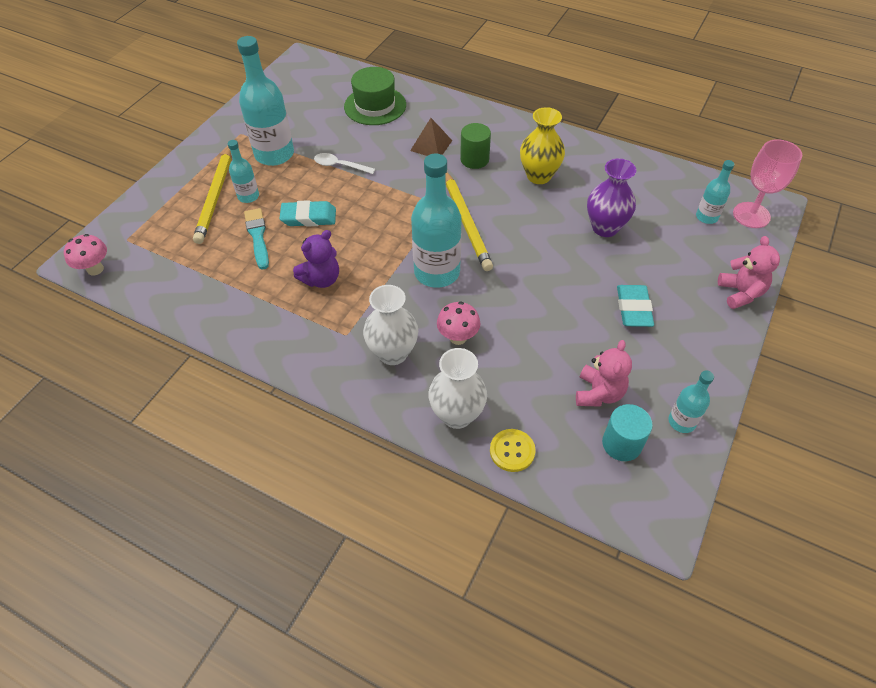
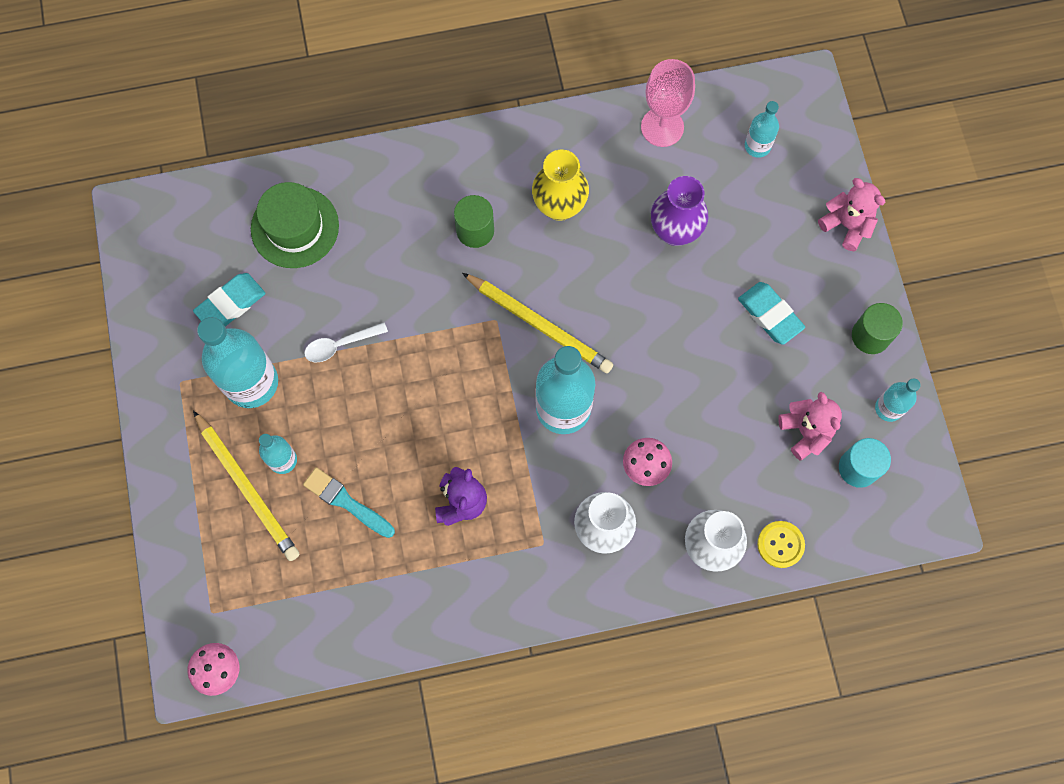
camera: 40 degrees left, 20 degrees up
turquoise eraser [279,200,336,227] -> turquoise eraser moved to [193,273,265,327]
brown pyramid [410,118,452,156] -> none
pink goblet [733,139,802,228] -> pink goblet moved to [641,59,695,147]
none -> green cylinder [852,303,903,354]

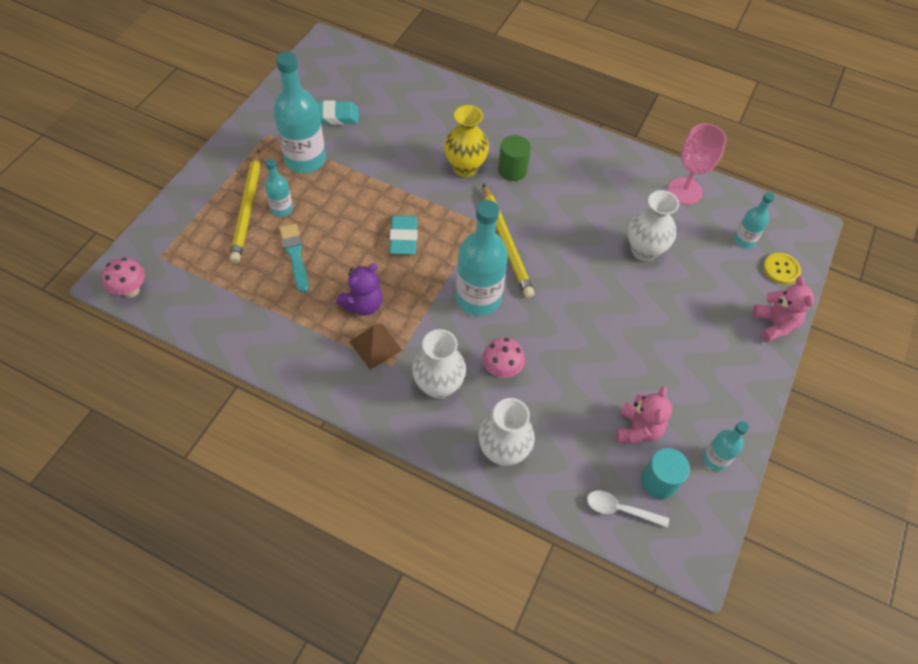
camera: 35 degrees right, 15 degrees down
green hat [251,182,339,268] -> none
white spoon [304,323,388,362] -> white spoon moved to [587,491,669,528]
yellow vase [532,150,589,221] -> yellow vase moved to [444,105,489,177]
purple vase [651,176,708,246] -> white vase [628,190,679,261]
turquoise eraser [738,282,805,345] -> turquoise eraser moved to [389,215,418,255]
yellow button [757,521,805,568] -> yellow button moved to [763,253,801,285]
green cylinder [852,303,903,354] -> none
none -> brown pyramid [350,323,403,370]

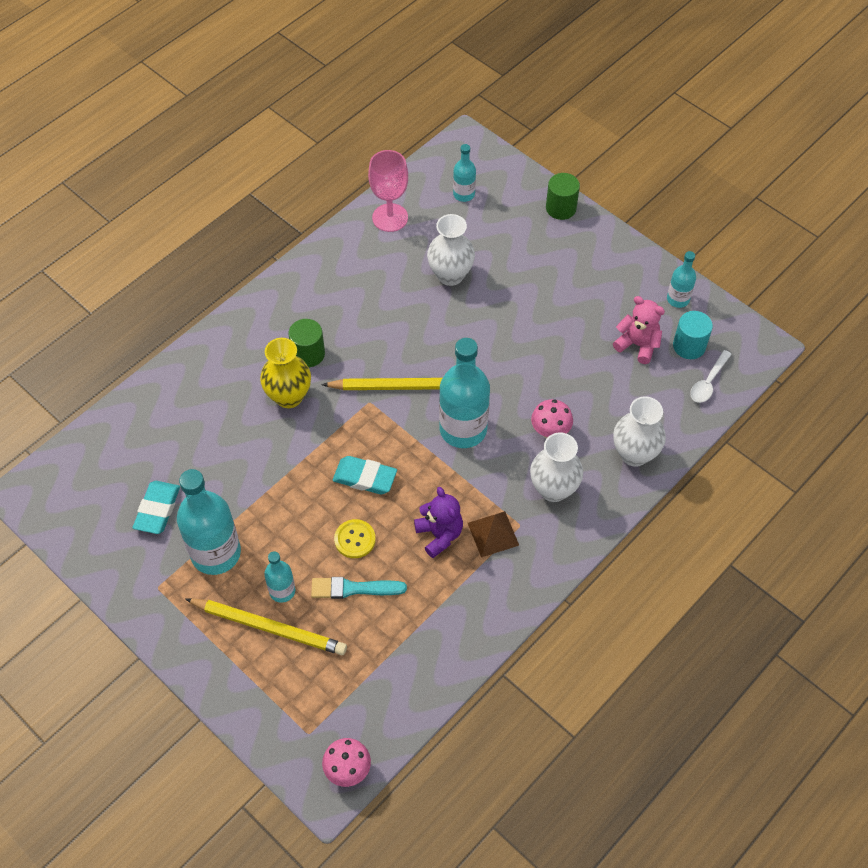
camera: 70 degrees left, 0 degrees up
pink teddy bear [753,276,814,342] -> green cylinder [546,173,580,220]
yellow button [763,253,801,285] -> yellow button moved to [334,519,376,558]

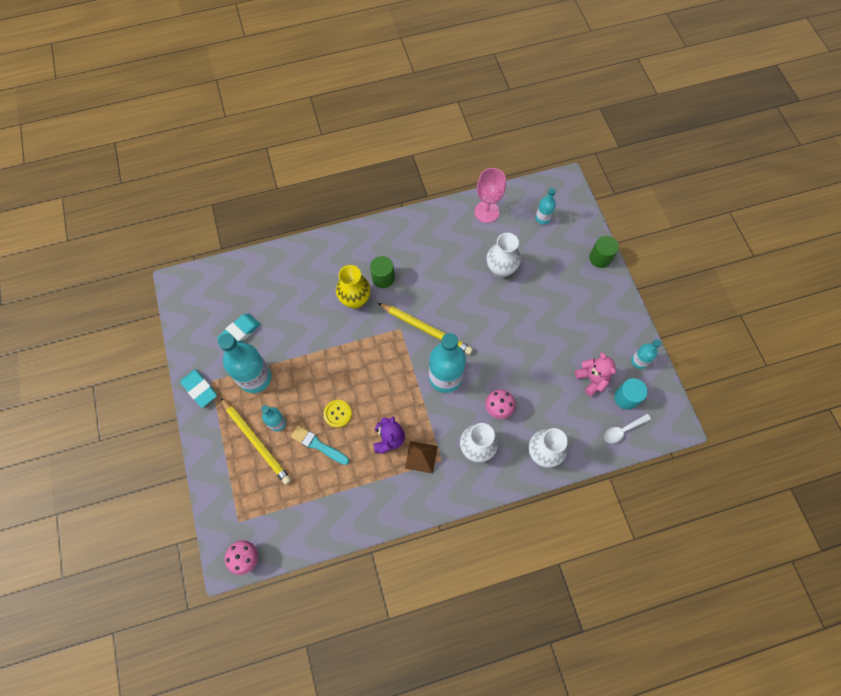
camera: 30 degrees right, 10 degrees up
turquoise eraser [333,456,397,494] -> turquoise eraser moved to [180,369,217,408]

